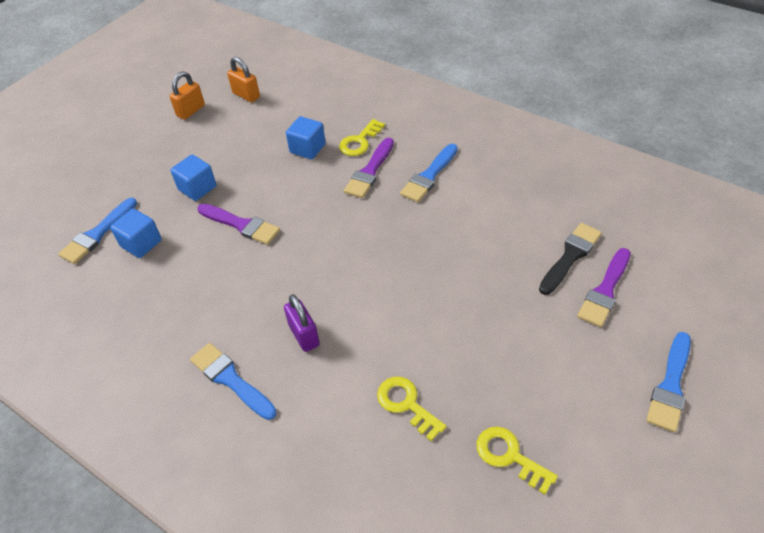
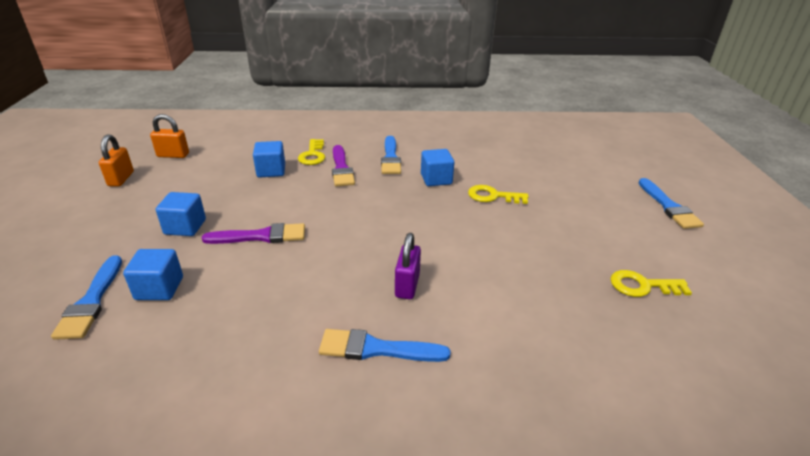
camera: 40 degrees left, 15 degrees down
purple padlock [284,294,320,352] -> purple padlock turned 75 degrees clockwise [395,233,421,299]
yellow key [377,377,446,441] -> yellow key moved to [468,185,529,204]
black brush [539,223,602,295] -> none
purple brush [577,248,631,327] -> none
none -> blue cube [421,149,454,186]

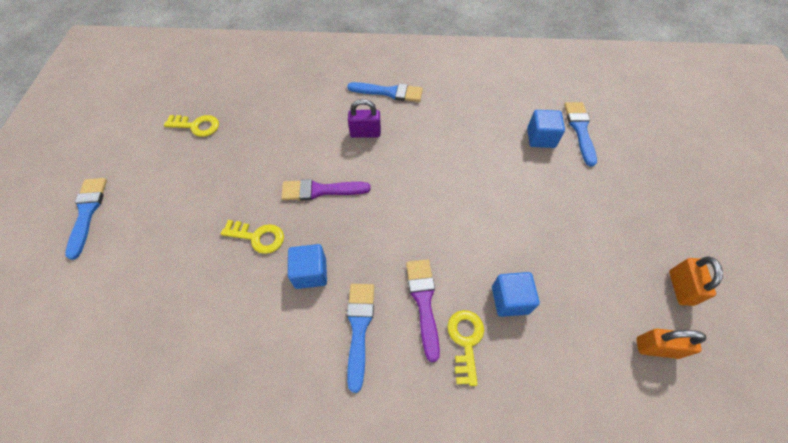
camera: 175 degrees left, 25 degrees up
blue cube [156,192,206,236] -> none
purple brush [202,223,305,244] -> purple brush moved to [281,179,371,200]
purple padlock [395,233,421,299] -> purple padlock turned 75 degrees clockwise [348,99,381,138]

